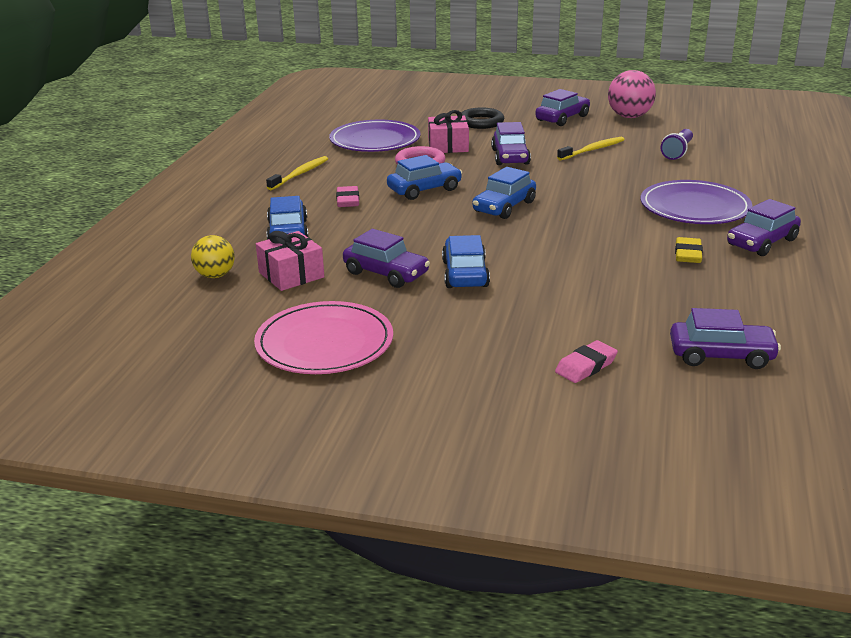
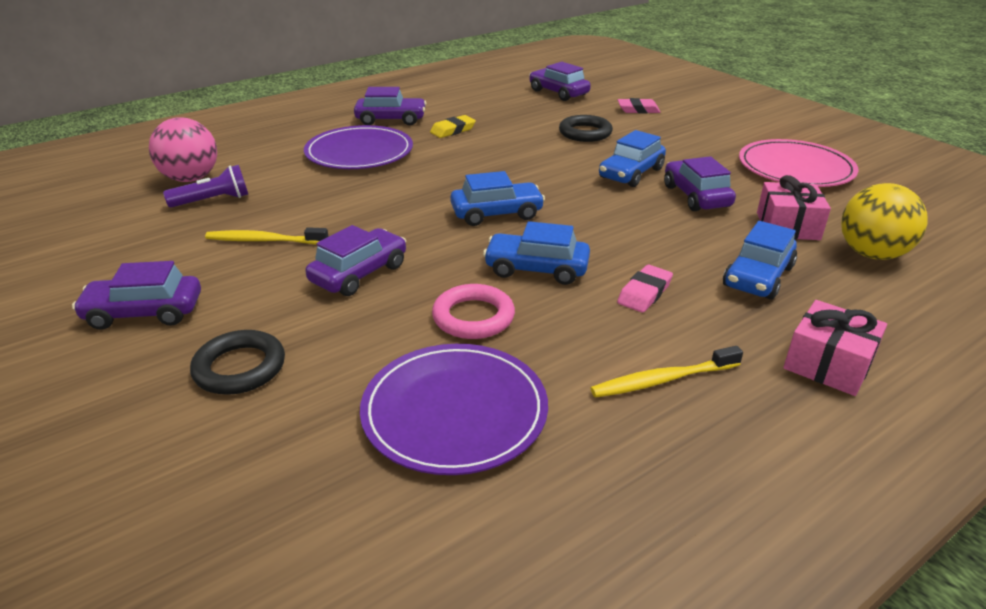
camera: 140 degrees left, 5 degrees up
yellow ball [191,235,235,278] -> yellow ball [841,183,928,260], size x1.53
pink gift [428,110,469,153] -> pink gift moved to [783,300,887,396]
pink ball [608,70,656,118] -> pink ball moved to [149,117,217,182]
none -> black ring [559,115,613,142]

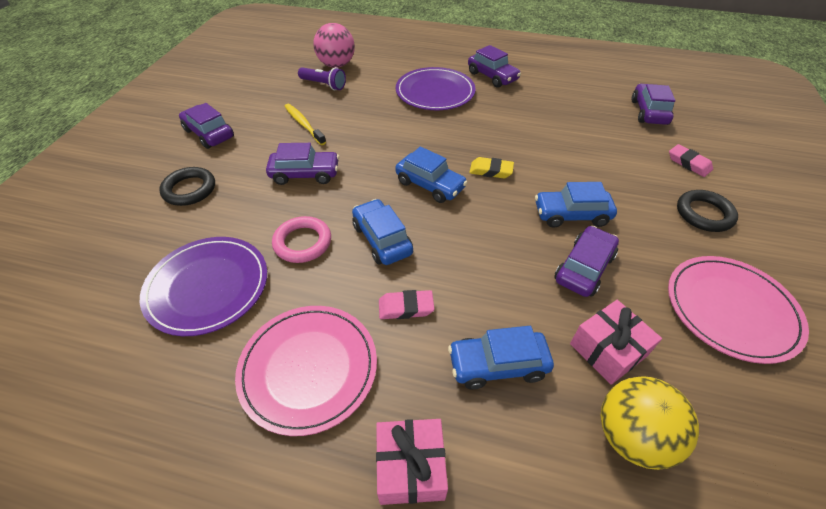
camera: 50 degrees right, 15 degrees up
yellow eraser [430,115,476,138] -> yellow eraser moved to [469,157,514,178]
black ring [559,115,613,142] -> black ring moved to [677,190,738,232]
yellow toothbrush [590,346,743,398] -> pink plate [235,306,377,436]

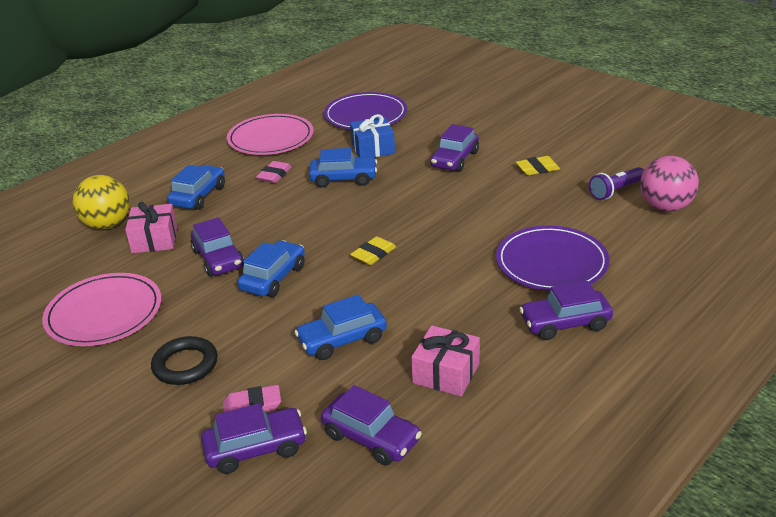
camera: 120 degrees right, 15 degrees down
black ring [159,167,215,206] -> none
purple car [179,103,234,149] -> purple car moved to [201,403,307,474]
pink ring [272,216,331,263] -> blue gift [350,114,395,158]
yellow toothbrush [284,104,326,145] -> yellow eraser [516,156,560,175]
pink gift [376,419,448,505] -> pink gift moved to [411,325,480,397]
blue car [395,147,468,203] -> blue car moved to [294,294,387,360]

